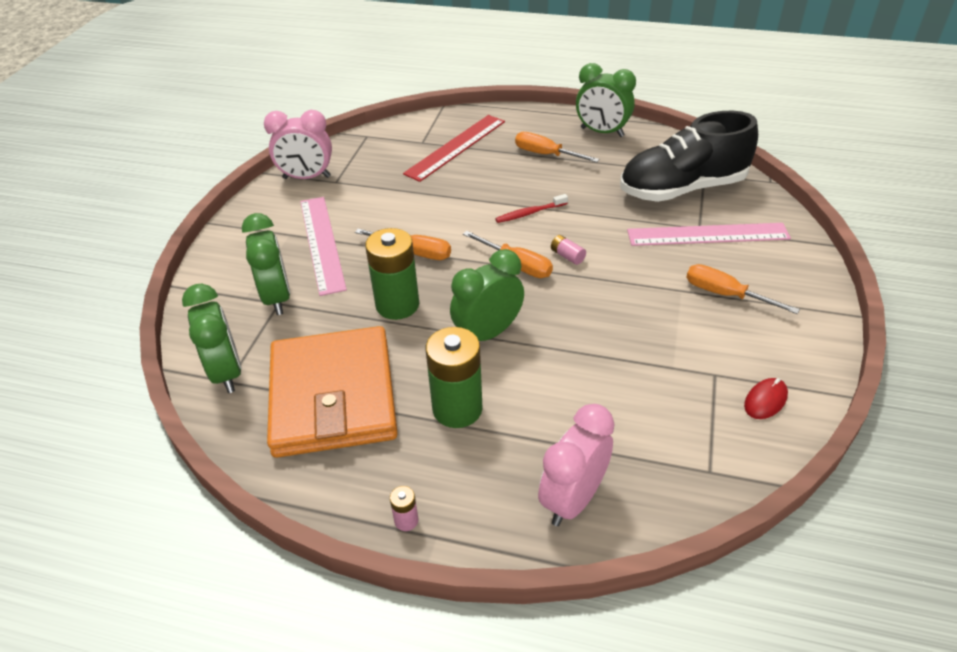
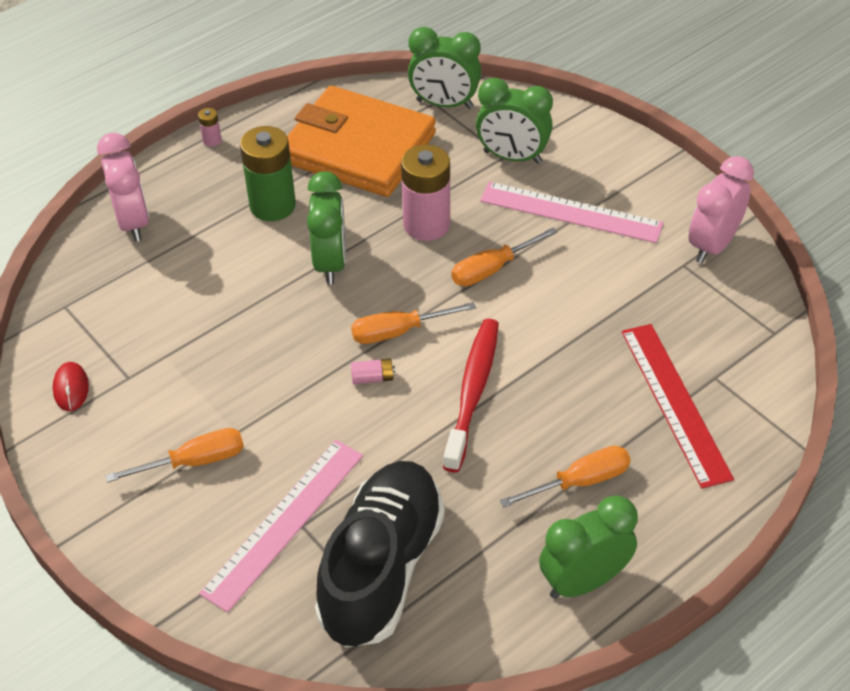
camera: 125 degrees right, 5 degrees up
green battery [365,228,419,320] -> pink battery [401,145,450,241]
red toothbrush [495,194,568,223] -> red toothbrush [443,319,499,473], size x1.83

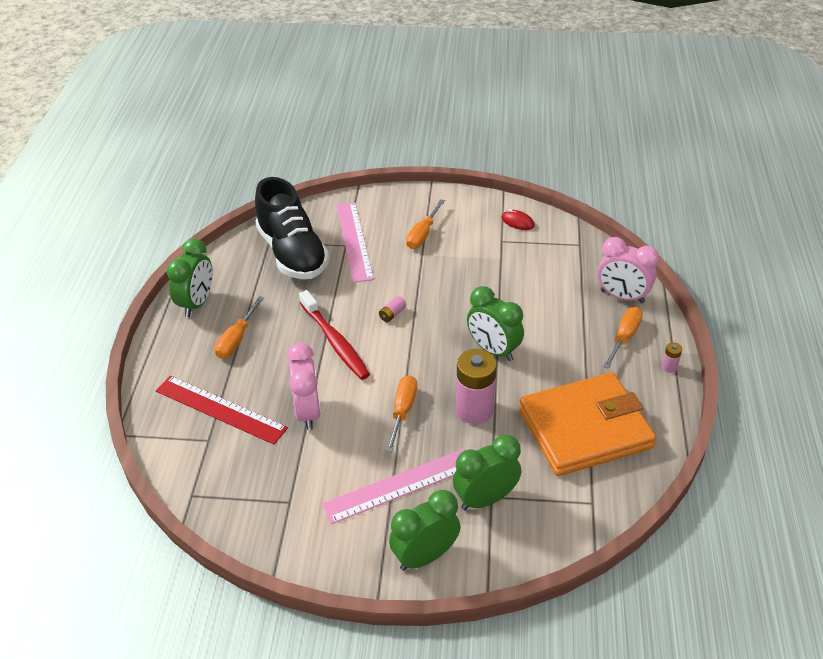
camera: 135 degrees right, 5 degrees down
green battery [240,126,296,221] -> none
orange screwdriver [351,302,476,344] -> orange screwdriver moved to [603,307,643,369]
green clock [408,27,481,109] -> green clock moved to [389,490,460,571]
pink clock [689,156,754,263] -> pink clock moved to [287,343,321,430]

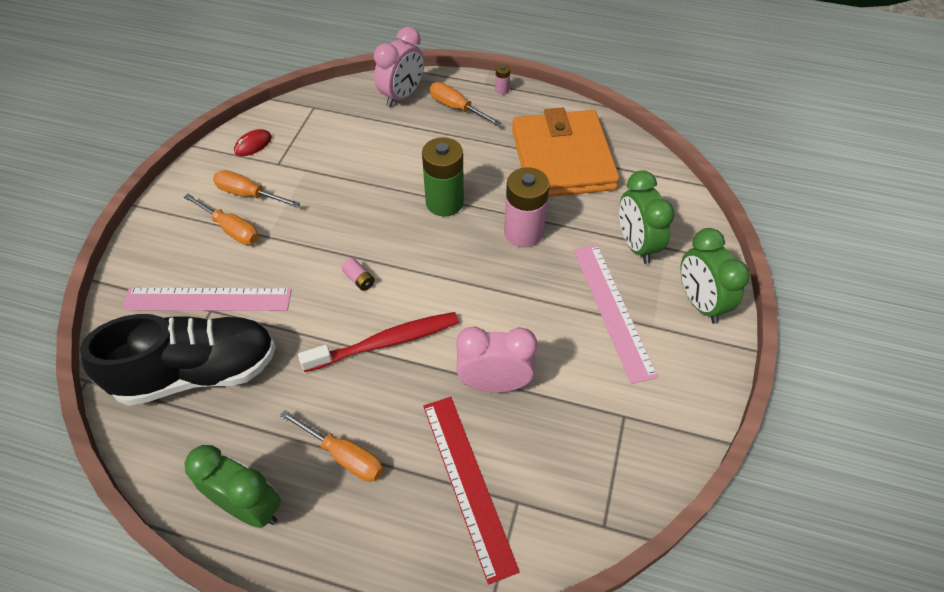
camera: 80 degrees left, 10 degrees up
red ruler [156,376,288,445] -> red ruler turned 60 degrees counterclockwise [423,397,520,585]
orange screwdriver [386,375,417,452] -> orange screwdriver moved to [213,170,300,207]
green clock [467,286,524,361] -> green battery [422,137,464,216]

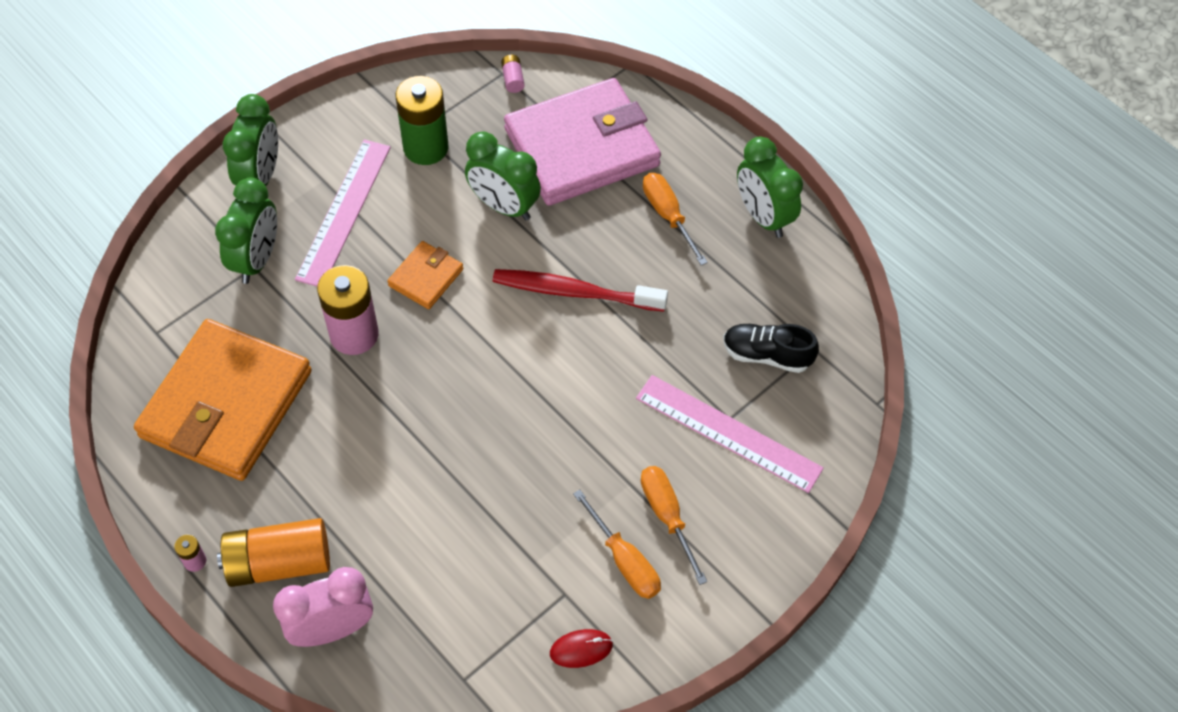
camera: 150 degrees left, 5 degrees up
black shoe [80,314,276,406] -> black shoe [723,324,819,373], size x0.52
pink battery [341,258,374,291] -> pink battery moved to [501,55,525,93]
green battery [422,137,464,216] -> green battery moved to [396,76,449,165]
red ruler [423,397,520,585] -> pink wallet [504,78,661,206]
orange screwdriver [430,82,501,126] -> orange battery [217,518,330,587]
pink clock [456,327,537,392] -> green clock [465,131,541,220]
none -> orange wallet [387,241,463,309]

